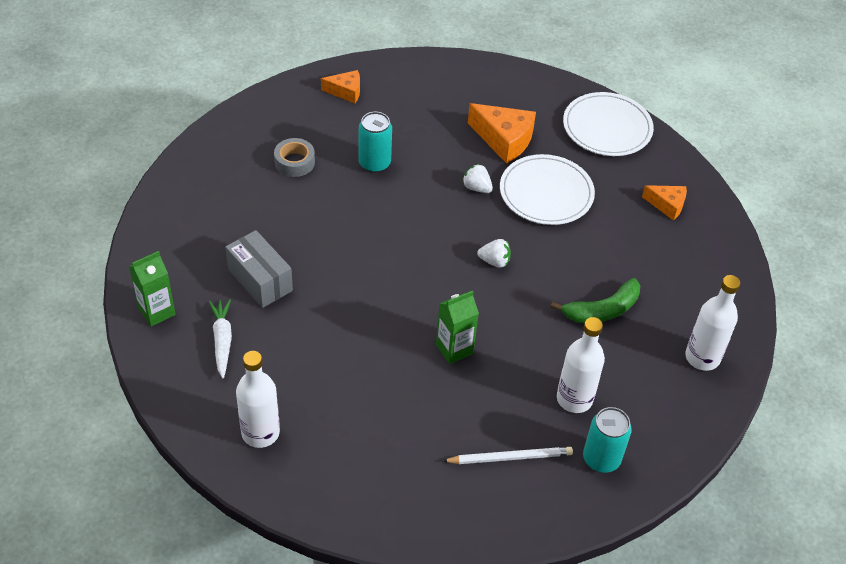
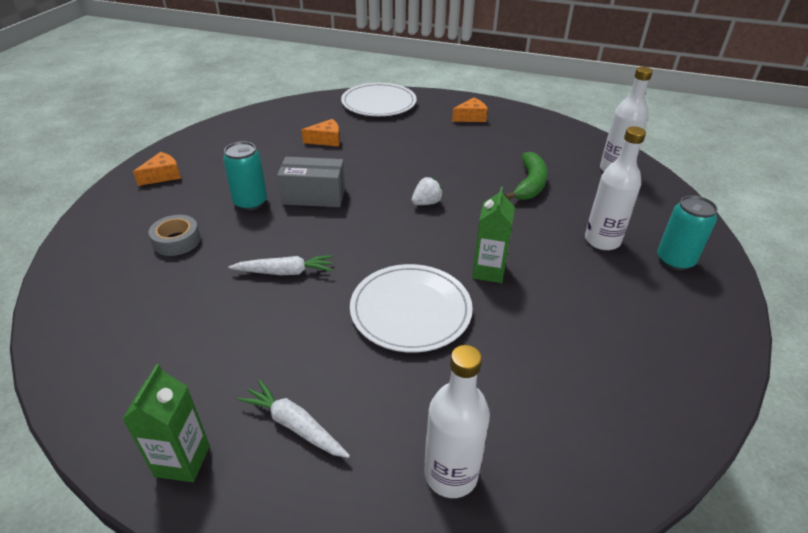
camera: 45 degrees left, 10 degrees down
grey box [225,230,293,308] -> grey box moved to [277,157,345,207]
white pencil [443,447,573,464] -> none
white strawberry [462,164,493,193] -> none
orange cheese [468,103,536,164] -> orange cheese [302,119,340,146], size x0.60
white plate [500,154,595,225] -> white plate moved to [350,264,473,353]
none -> white carrot [228,255,333,275]

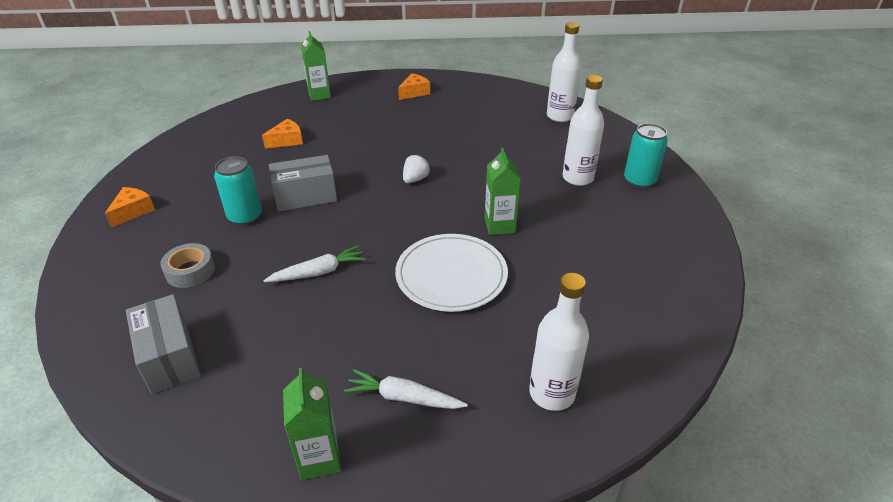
camera: 20 degrees left, 0 degrees up
white plate [341,83,417,116] -> green carton [301,31,331,101]
green banana [505,152,548,200] -> none
none -> grey box [126,294,201,394]

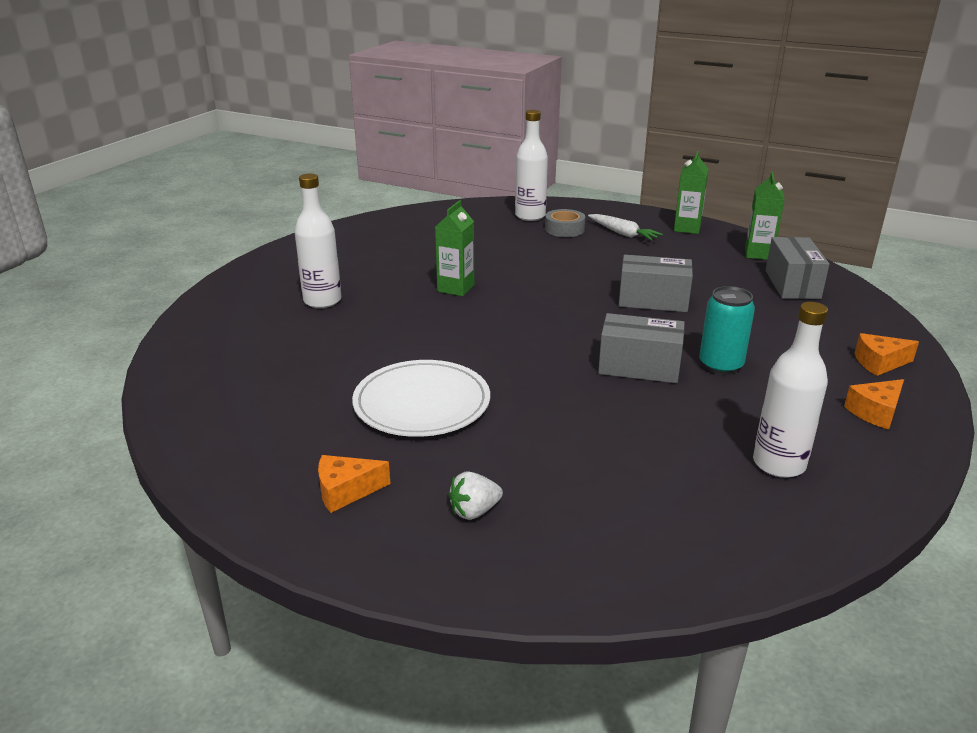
camera: 150 degrees left, 10 degrees down
grey tape [160,243,215,288] -> grey tape moved to [545,209,585,237]
orange cheese [262,119,303,148] -> orange cheese moved to [855,333,919,376]
white carrot [263,246,366,282] -> grey box [619,255,693,312]
green carton [301,31,331,101] -> green carton moved to [745,172,785,260]
white plate [395,234,508,312] -> white plate moved to [352,360,490,437]
white strawberry [403,154,430,183] -> white strawberry moved to [449,471,503,520]
white bottle [547,22,582,122] -> white bottle moved to [753,302,828,478]
turquoise can [624,123,668,189] -> none

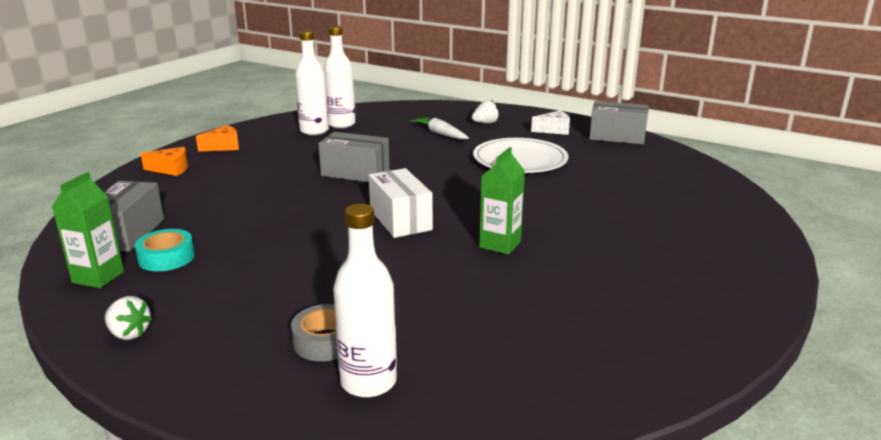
camera: 175 degrees left, 5 degrees down
white bottle [295,174,341,308] -> white bottle moved to [323,26,356,128]
orange cheese [318,455,390,513] -> white cheese [531,111,570,135]
white carrot [588,214,663,241] -> white carrot moved to [411,117,469,139]
grey box [619,255,693,312] -> grey box moved to [589,101,649,144]
green carton [674,151,709,234] -> white strawberry [105,296,152,340]
turquoise can [699,286,755,375] -> none
none -> turquoise tape [135,229,195,271]
none -> white box [369,168,433,238]

